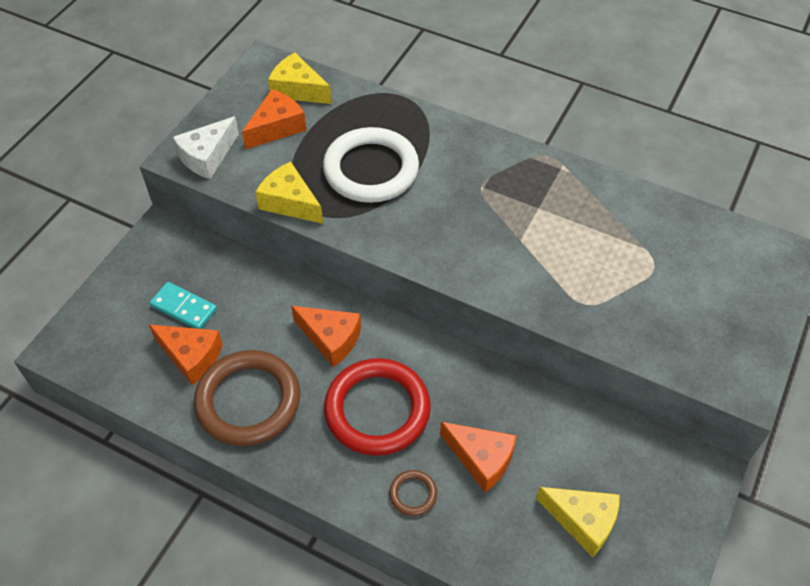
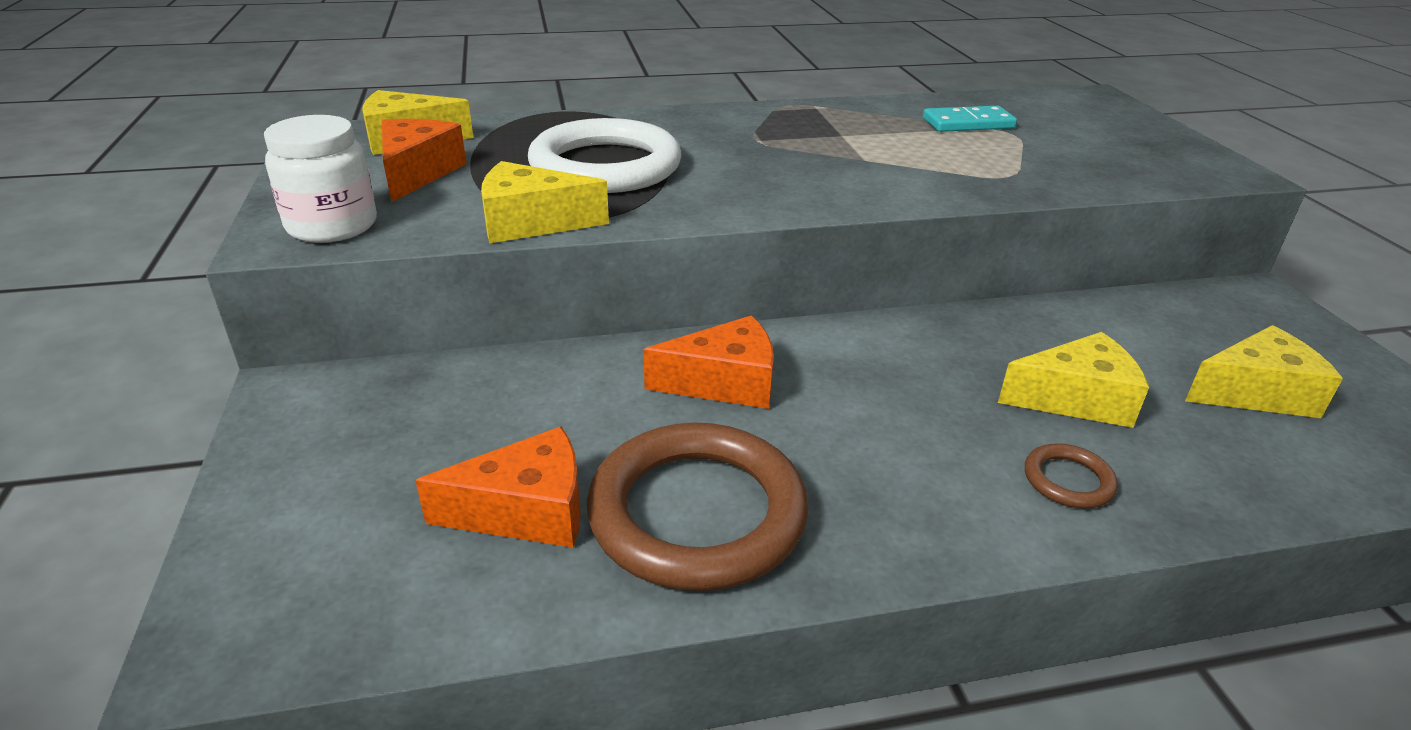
camera: 40 degrees left, 20 degrees down
turquoise domino [150,282,217,329] -> turquoise domino moved to [923,106,1017,132]
white cheese [172,116,239,179] -> white jar [264,115,377,243]
red ring [324,358,431,456] -> none
orange cheese [440,422,517,492] -> yellow cheese [998,332,1149,428]

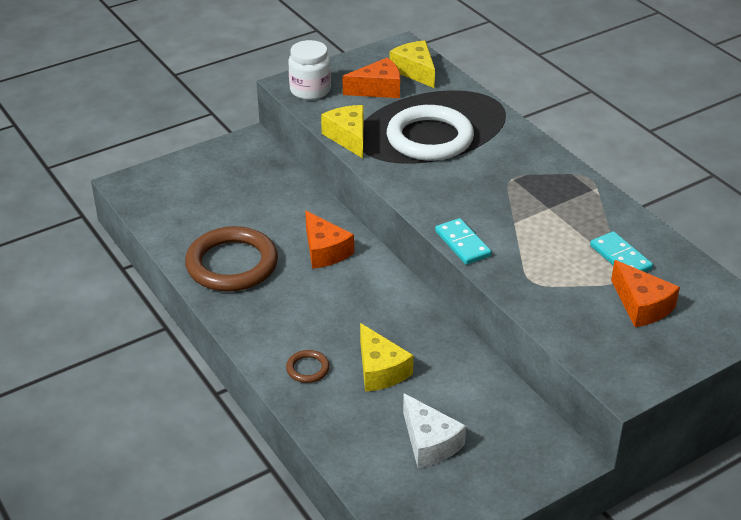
camera: 70 degrees right, 5 degrees up
orange cheese [415,427,581,548] -> orange cheese moved to [611,260,680,327]
yellow cheese [1185,325,1343,418] -> white cheese [403,393,466,468]
none -> turquoise domino [435,218,492,265]

